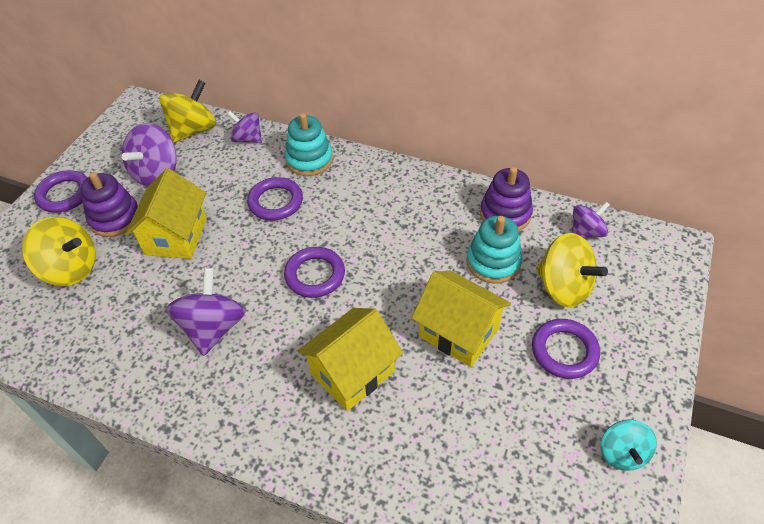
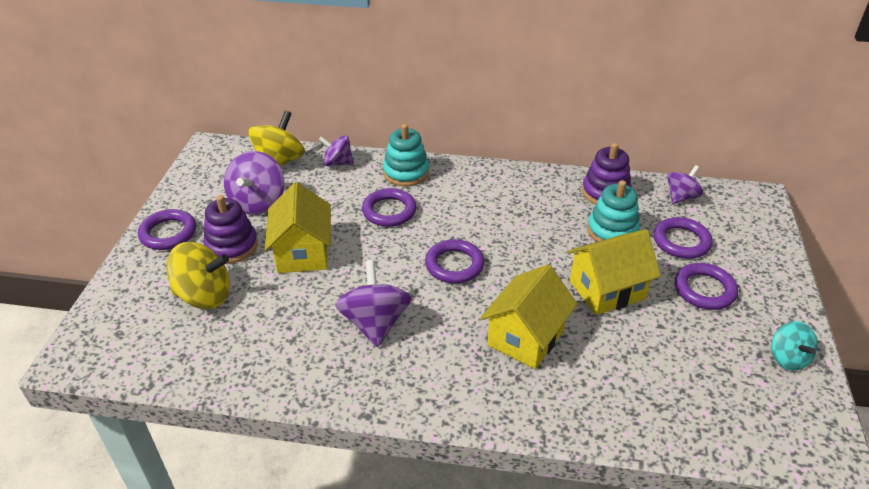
camera: 15 degrees left, 10 degrees down
yellow house [412,271,511,367] -> yellow house turned 45 degrees counterclockwise [567,229,661,315]
yellow spinning top [536,233,608,308] -> purple ring [654,217,713,259]

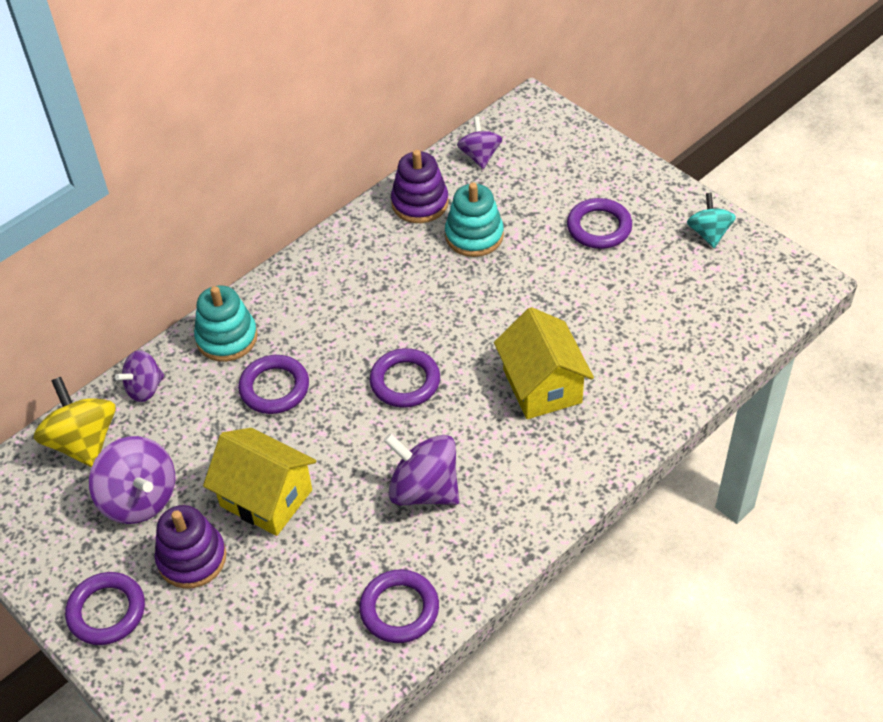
camera: 50 degrees left, 10 degrees up
yellow spinning top [166,242,230,309] -> none
yellow house [567,229,661,315] -> none
purple ring [654,217,713,259] -> purple ring moved to [359,569,439,643]
turquoise spinning top [771,321,818,371] -> turquoise spinning top turned 120 degrees counterclockwise [687,193,736,248]

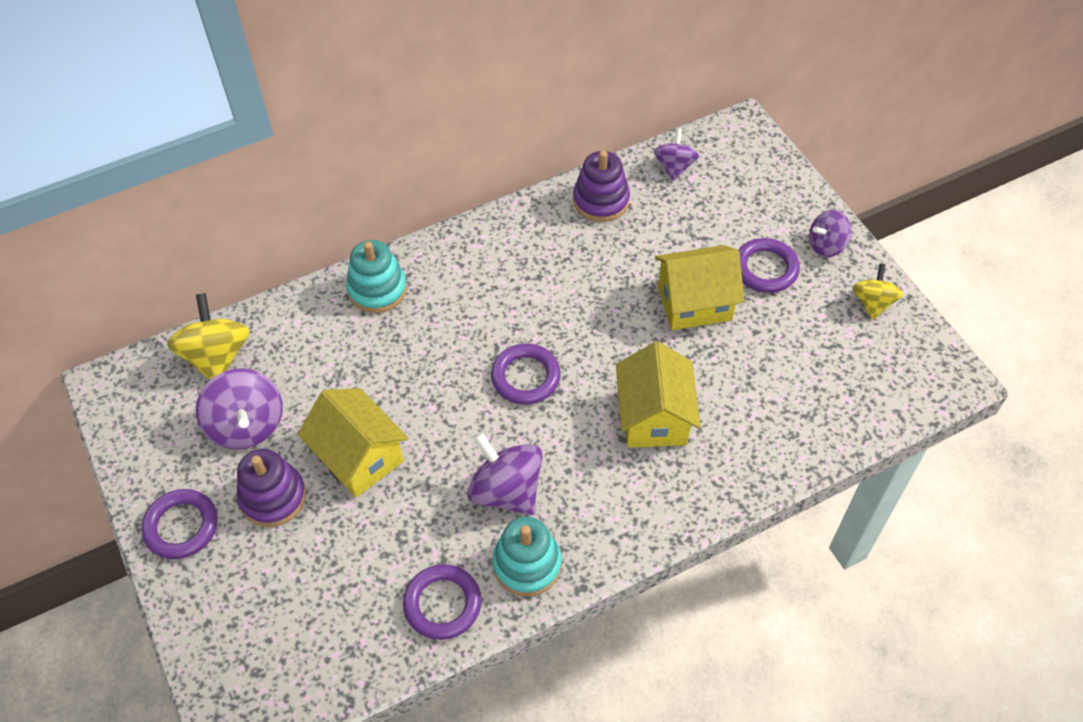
camera: 15 degrees right, 5 degrees up
purple spinning top [115,350,165,402] -> purple spinning top moved to [809,210,852,257]
purple ring [238,355,309,414] -> none
turquoise stacking toy [445,182,504,257] -> turquoise stacking toy moved to [492,517,562,597]
turquoise spinning top [687,193,736,248] -> yellow spinning top [853,264,903,320]
none -> yellow house [655,245,744,330]

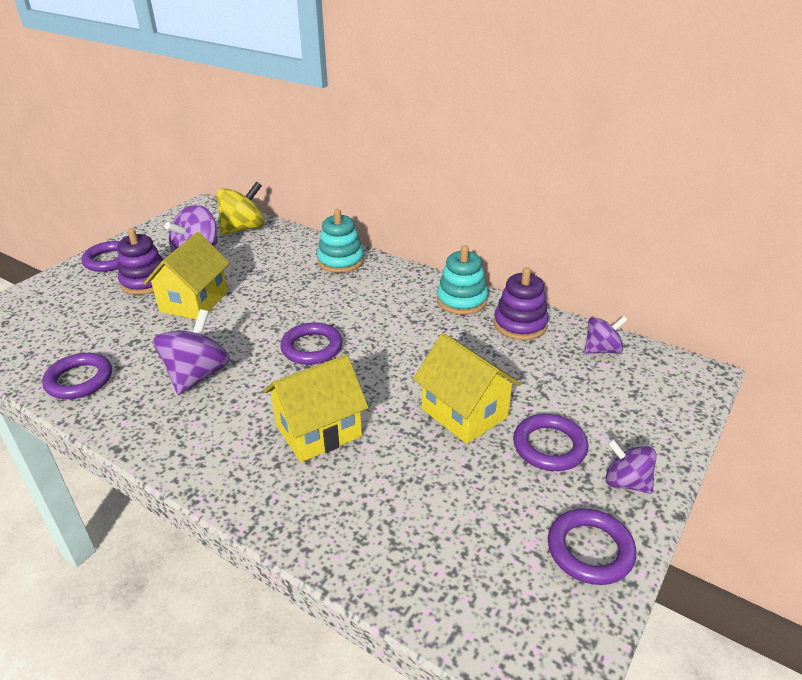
camera: 60 degrees right, 20 degrees down
turquoise stacking toy [492,517,562,597] -> turquoise stacking toy moved to [437,245,488,315]
yellow spinning top [853,264,903,320] -> purple ring [548,508,636,585]

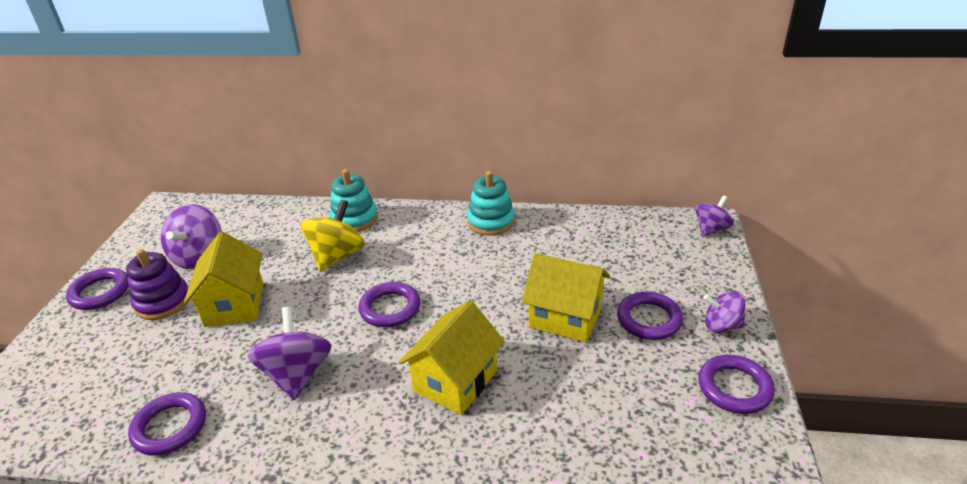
camera: 25 degrees left, 0 degrees up
yellow spinning top [216,181,265,235] -> yellow spinning top moved to [301,200,365,272]
purple stacking toy [494,267,549,340] -> none
purple spinning top [584,316,627,354] -> purple spinning top moved to [695,195,734,237]

